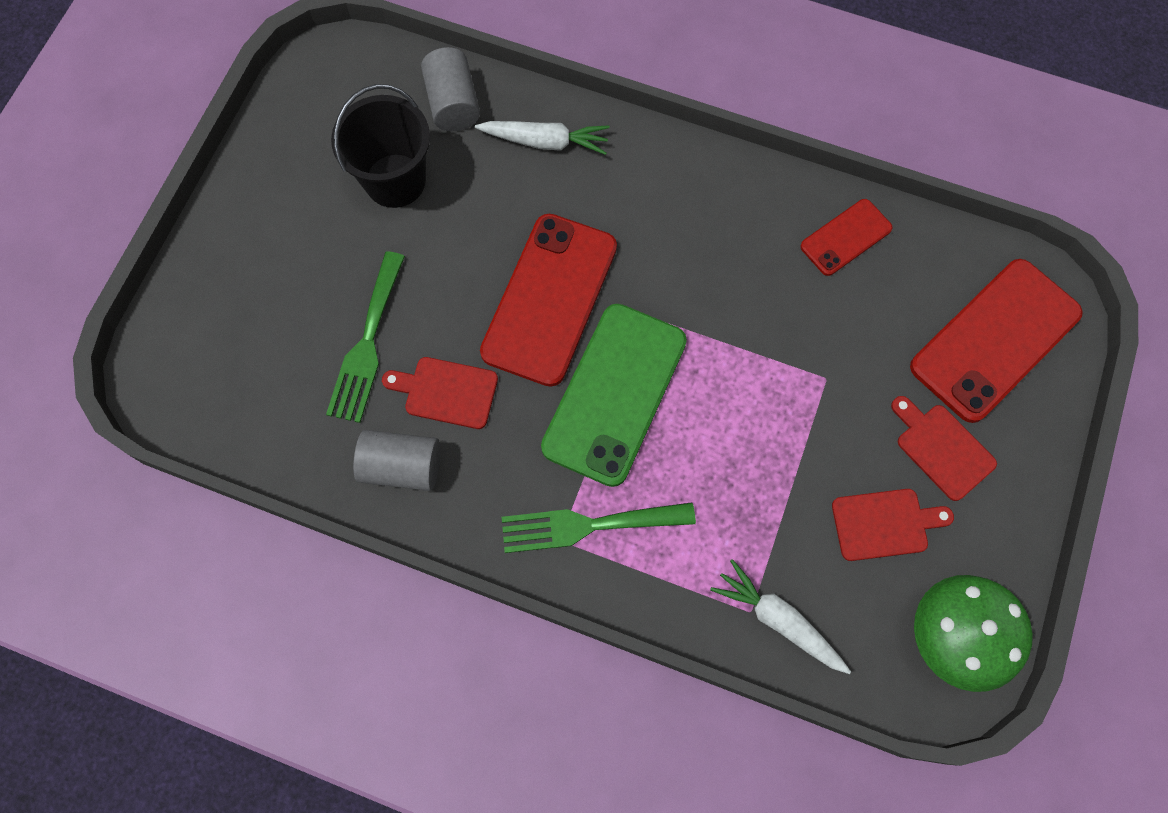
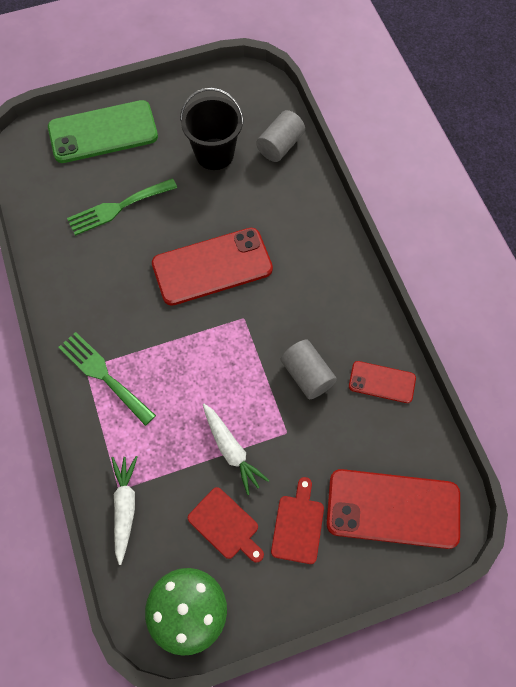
camera: 50 degrees right, 5 degrees down
grey cylinder [353,430,440,491] -> grey cylinder moved to [280,340,337,399]
red cutting board [382,357,498,429] -> none
white carrot [475,121,610,155] -> white carrot moved to [203,404,269,495]
green phone [541,304,687,487] -> green phone moved to [48,100,158,163]

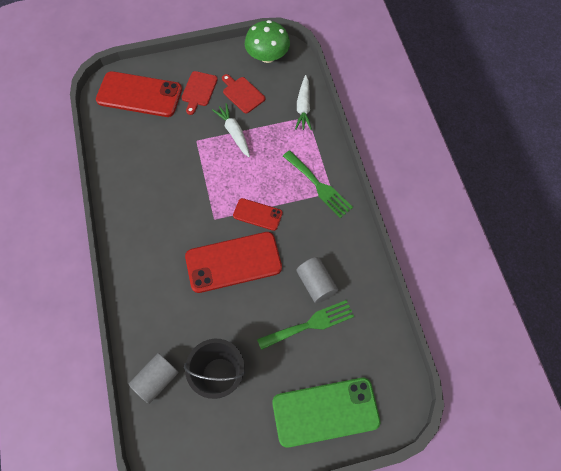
camera: 175 degrees left, 0 degrees up
grey cylinder [280,340,337,399] -> grey cylinder moved to [296,257,338,303]
red phone [349,361,416,403] -> red phone moved to [233,198,283,231]

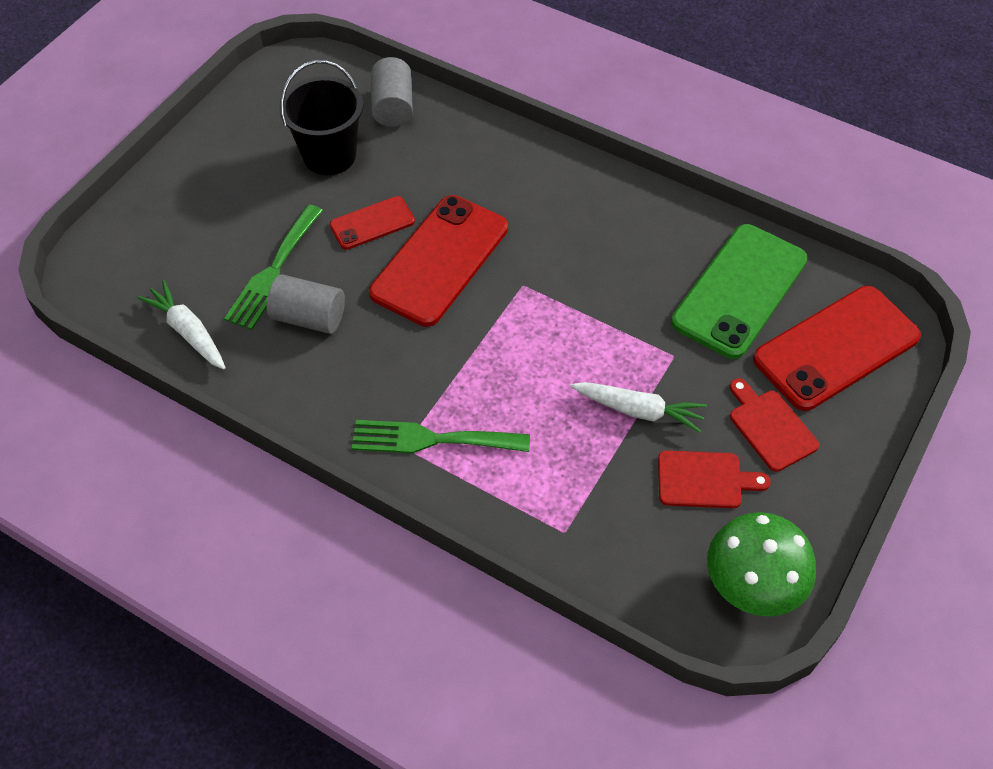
camera: 135 degrees right, 10 degrees down
red phone [233,198,283,231] -> red phone moved to [330,196,415,250]
green phone [272,378,380,448] -> green phone moved to [671,224,808,359]
white carrot [295,75,312,130] -> white carrot moved to [137,280,226,370]

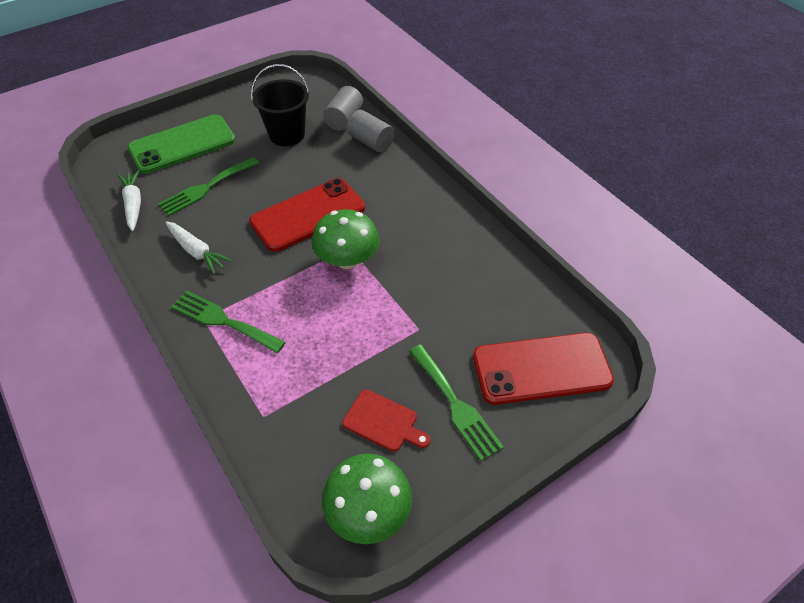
camera: 25 degrees right, 5 degrees down
grey cylinder [267,274,345,334] -> grey cylinder moved to [347,110,394,152]
red phone [330,196,415,250] -> none
white carrot [570,382,707,433] -> white carrot moved to [165,221,232,274]
green phone [671,224,808,359] -> green phone moved to [128,114,236,174]
red cutting board [730,378,819,472] -> green fork [409,344,504,461]
none -> green mushroom [312,209,380,269]

